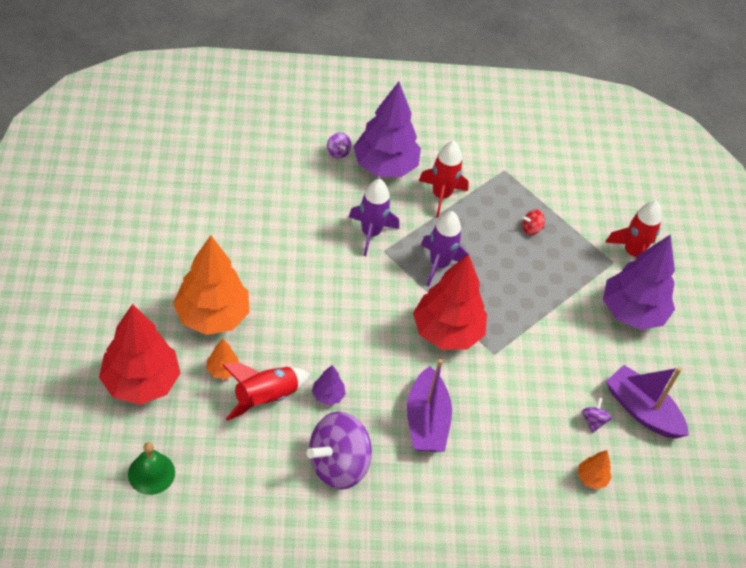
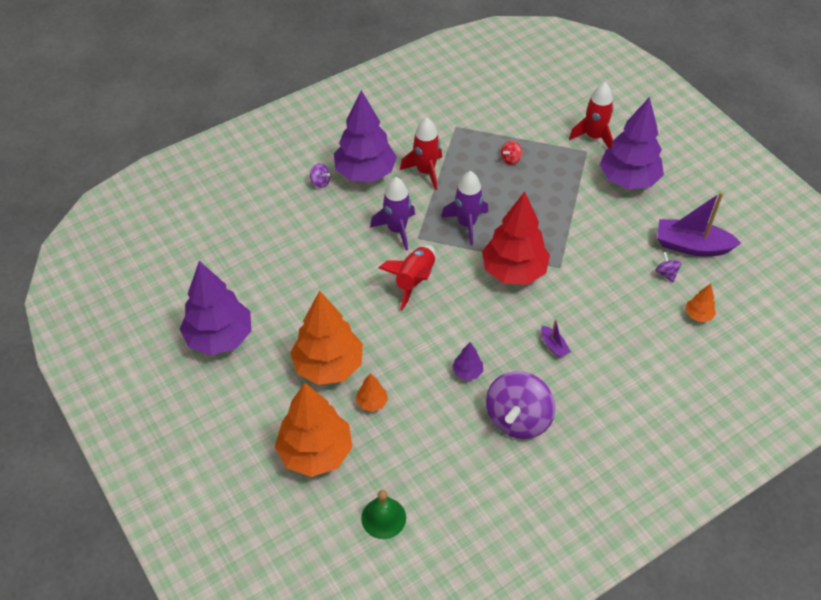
camera: 25 degrees left, 0 degrees up
red tree [99,304,180,405] -> orange tree [275,383,353,477]
red rocket [223,362,310,421] -> red rocket moved to [379,245,436,310]
purple boat [407,359,452,452] -> purple boat [541,319,571,358], size x0.47
none -> purple tree [180,261,251,355]

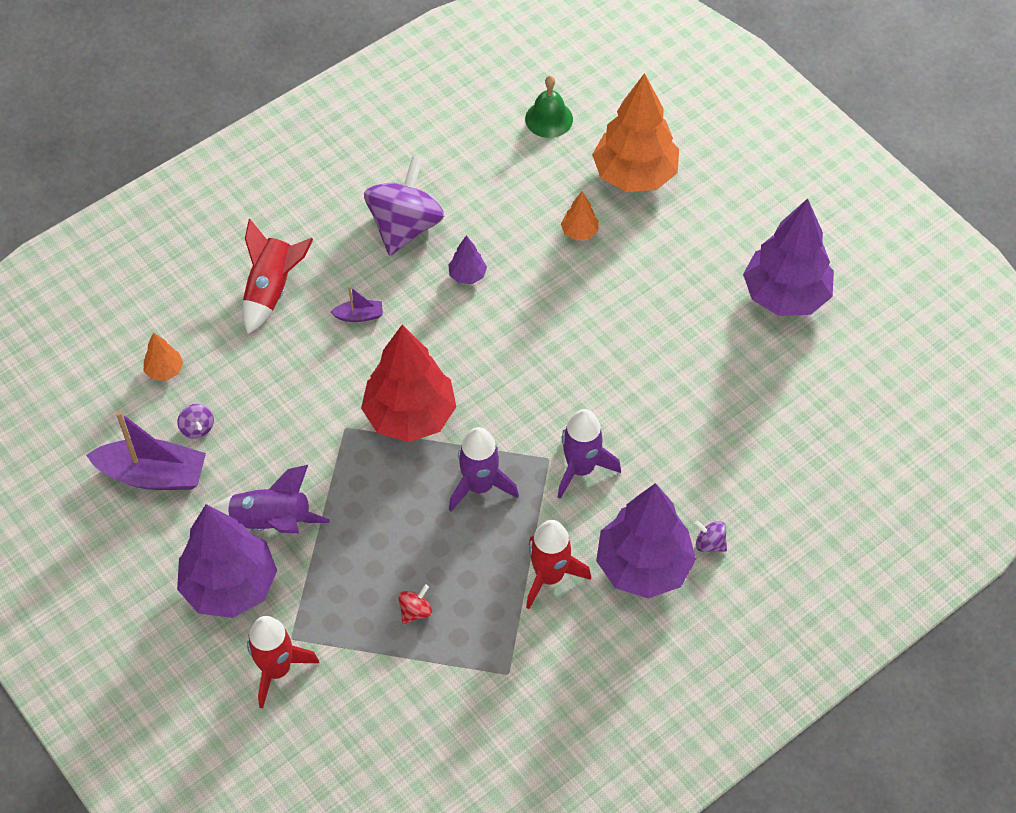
camera: 175 degrees right, 5 degrees up
orange tree [290,291,363,385] -> none
red rocket [379,245,436,310] -> red rocket moved to [243,219,313,334]
purple boat [541,319,571,358] -> purple boat turned 120 degrees clockwise [330,286,383,322]
none -> purple rocket [213,465,330,533]

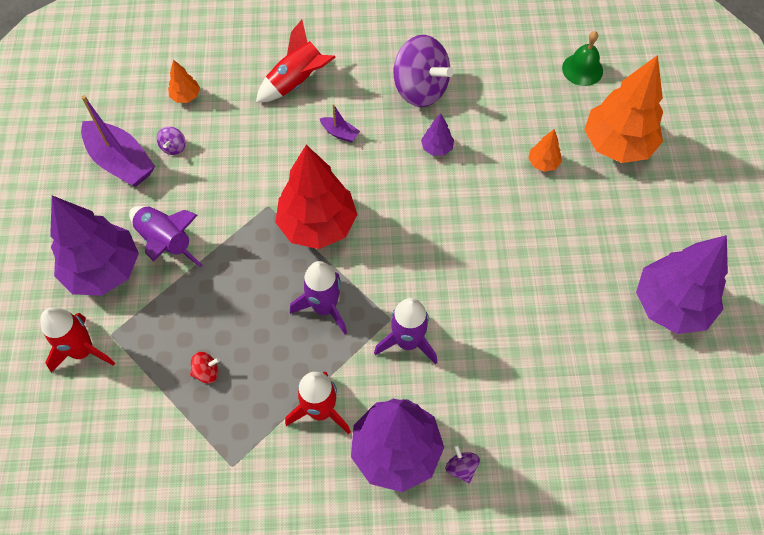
camera: 35 degrees right, 5 degrees up
purple spinning top [364,156,444,255] -> purple spinning top turned 75 degrees clockwise [393,35,454,107]

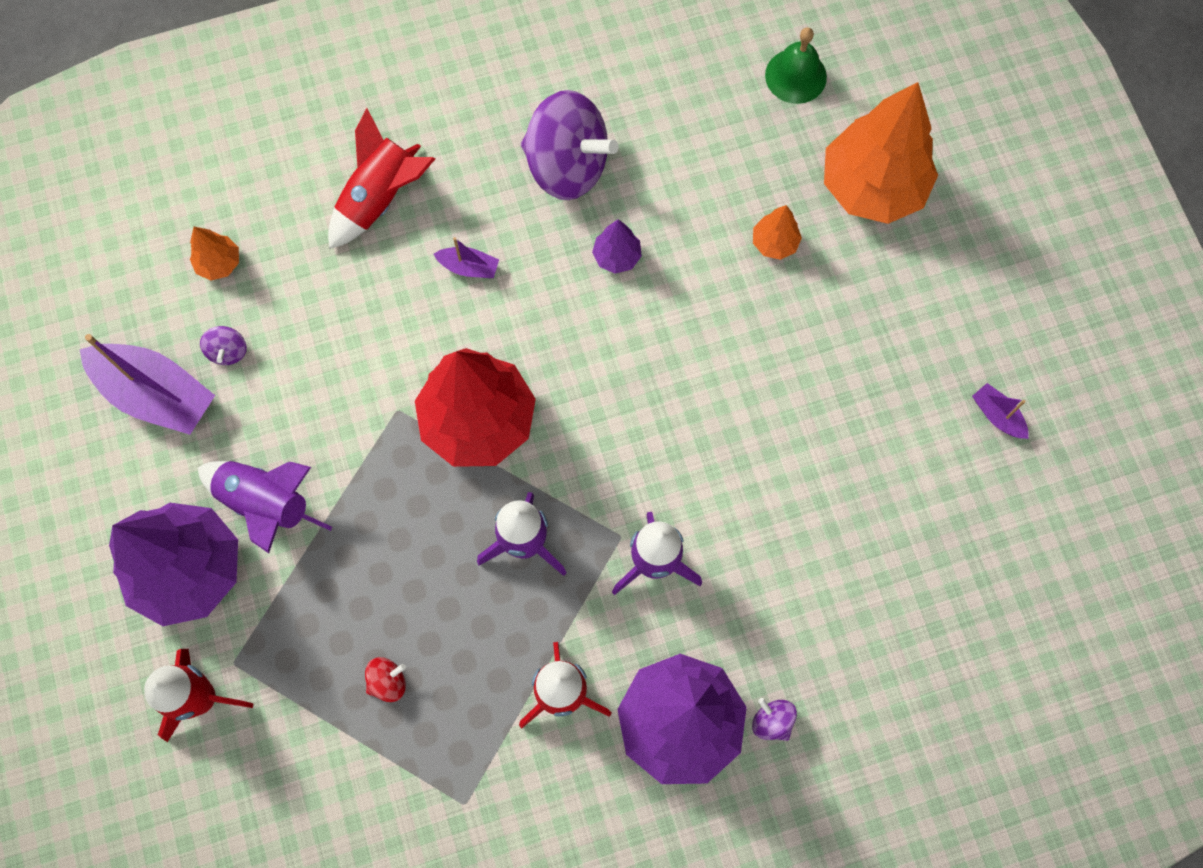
camera: 15 degrees left, 10 degrees up
purple tree [636,235,728,334] -> purple boat [972,383,1028,439]

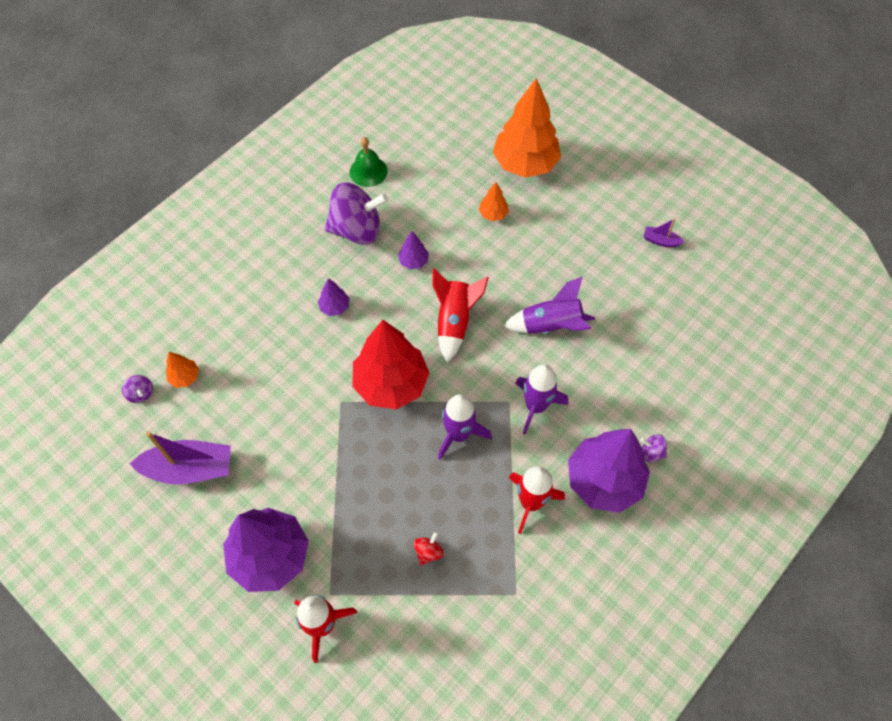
camera: 30 degrees left, 10 degrees down
purple rocket [198,461,332,553] -> purple rocket moved to [503,277,595,334]
purple spinning top [200,326,247,365] -> purple spinning top moved to [122,375,153,403]
red rocket [328,108,435,249] -> red rocket moved to [432,268,489,363]
purple boat [434,237,499,278] -> purple tree [318,278,349,316]
green bell [765,27,827,104] -> green bell moved to [350,137,388,187]

